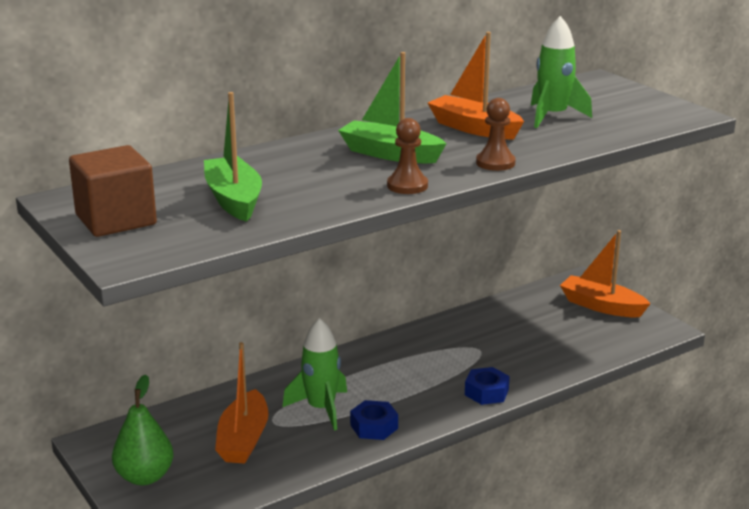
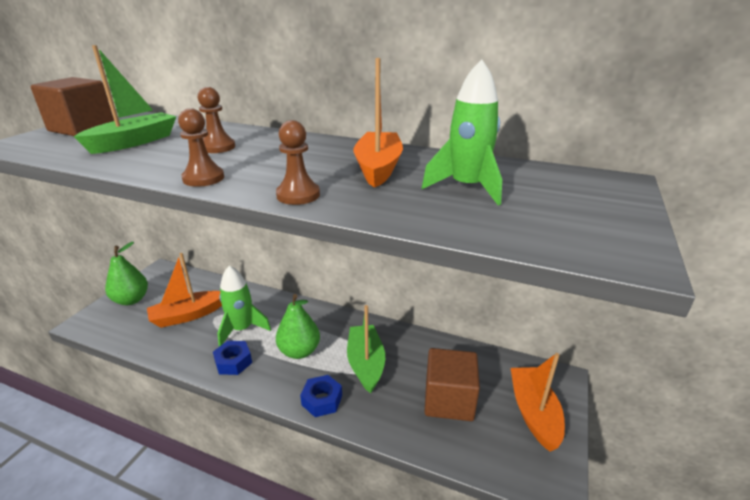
camera: 55 degrees right, 5 degrees up
green boat [338,52,447,163] -> green boat moved to [347,305,385,394]
none -> brown pawn [198,87,235,153]
none -> green pear [276,294,320,359]
none -> brown cube [425,348,480,421]

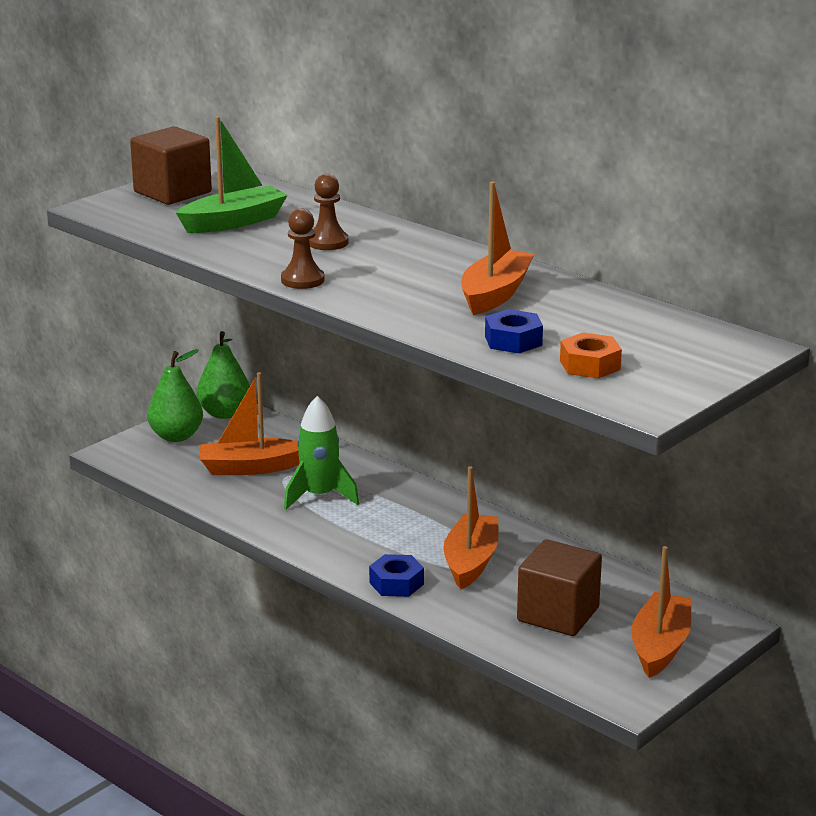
camera: 20 degrees right, 5 degrees down
blue nut [213,341,252,375] -> blue nut moved to [485,309,543,353]
brown pawn [276,120,320,205] -> none
green pear [276,294,320,359] -> green pear moved to [197,331,250,419]
green boat [347,305,385,394] -> orange boat [443,466,499,589]
green rocket [422,59,502,205] -> none
none -> orange nut [560,333,622,379]

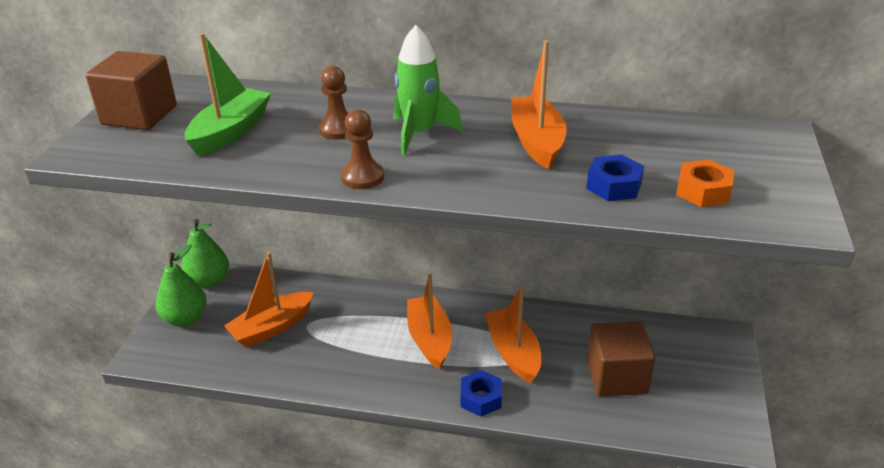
camera: 30 degrees left, 10 degrees up
green rocket [284,396,359,510] -> green rocket moved to [393,25,463,156]
orange boat [631,546,691,678] -> orange boat moved to [407,274,452,370]

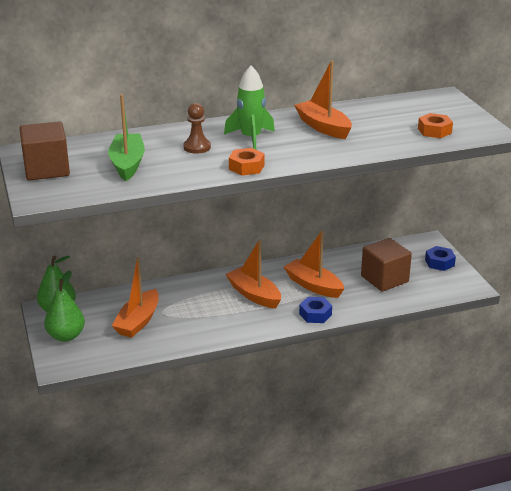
camera: 30 degrees left, 5 degrees down
brown pawn [341,109,384,189] -> orange nut [229,148,265,176]
blue nut [586,155,644,201] -> blue nut moved to [425,246,456,271]

